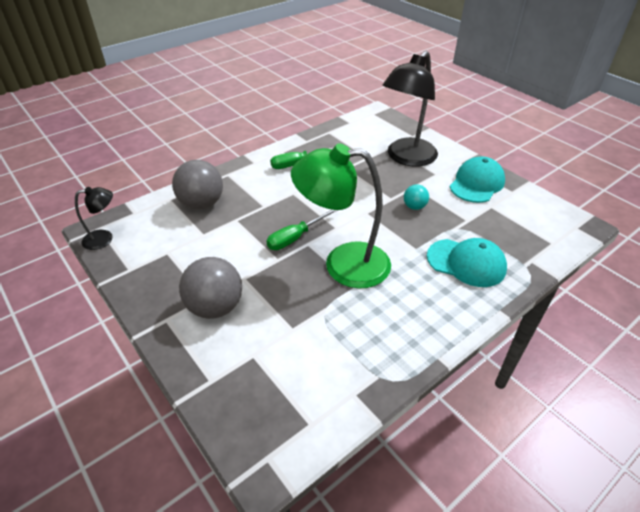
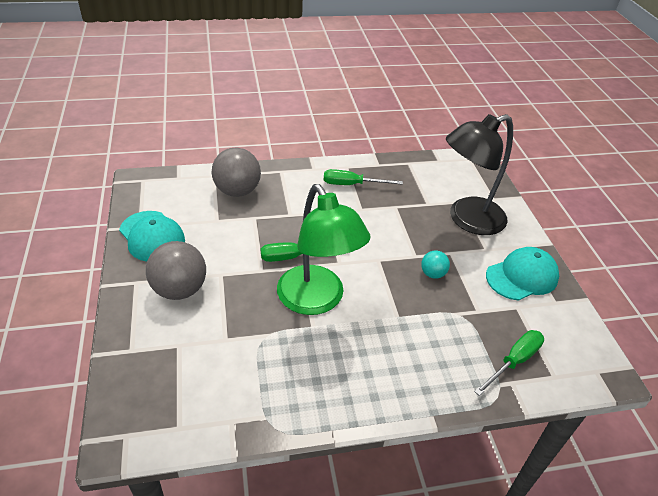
camera: 25 degrees right, 0 degrees up
black lamp [75,187,113,250] -> none
green lamp [291,143,391,289] -> green lamp turned 150 degrees counterclockwise [277,184,370,315]
turquoise cap [427,238,507,287] -> turquoise cap moved to [119,211,185,262]
none -> green screwdriver [474,330,544,396]

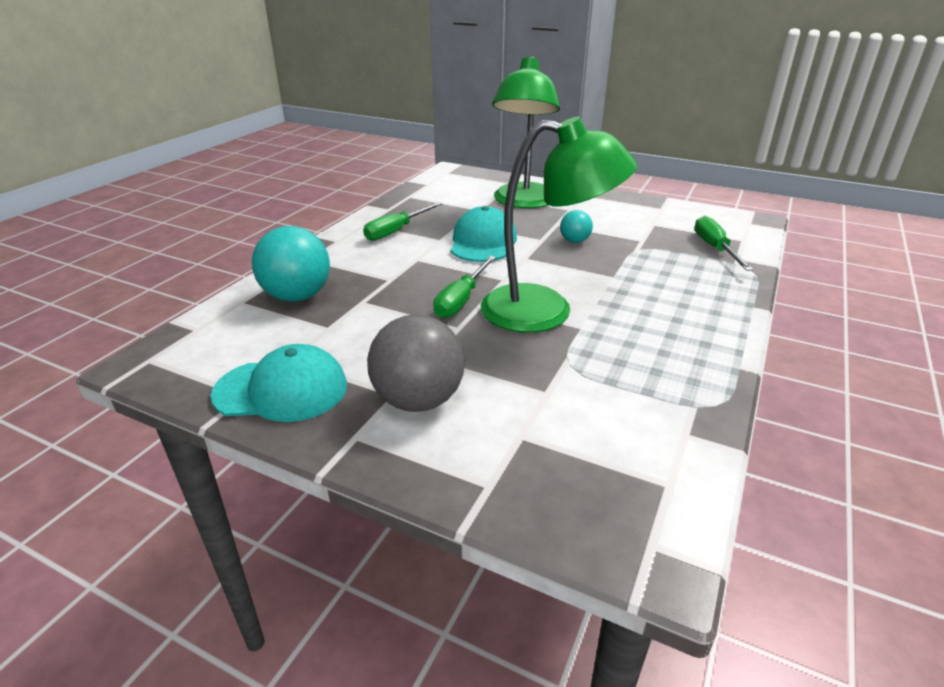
camera: 50 degrees left, 10 degrees down
grey ball [212,148,261,197] -> turquoise ball [252,226,330,302]
black lamp [446,114,513,235] -> green lamp [492,56,560,208]
turquoise cap [486,247,559,301] -> turquoise cap moved to [451,206,517,262]

